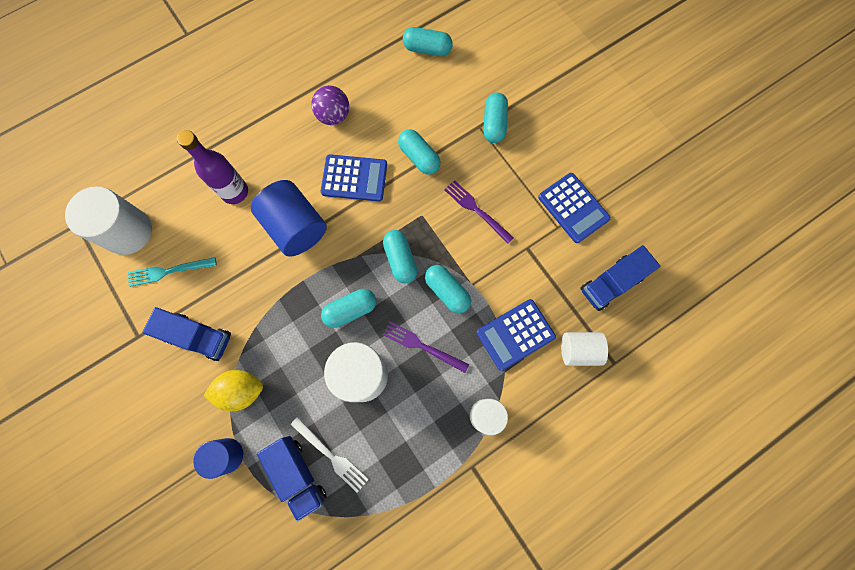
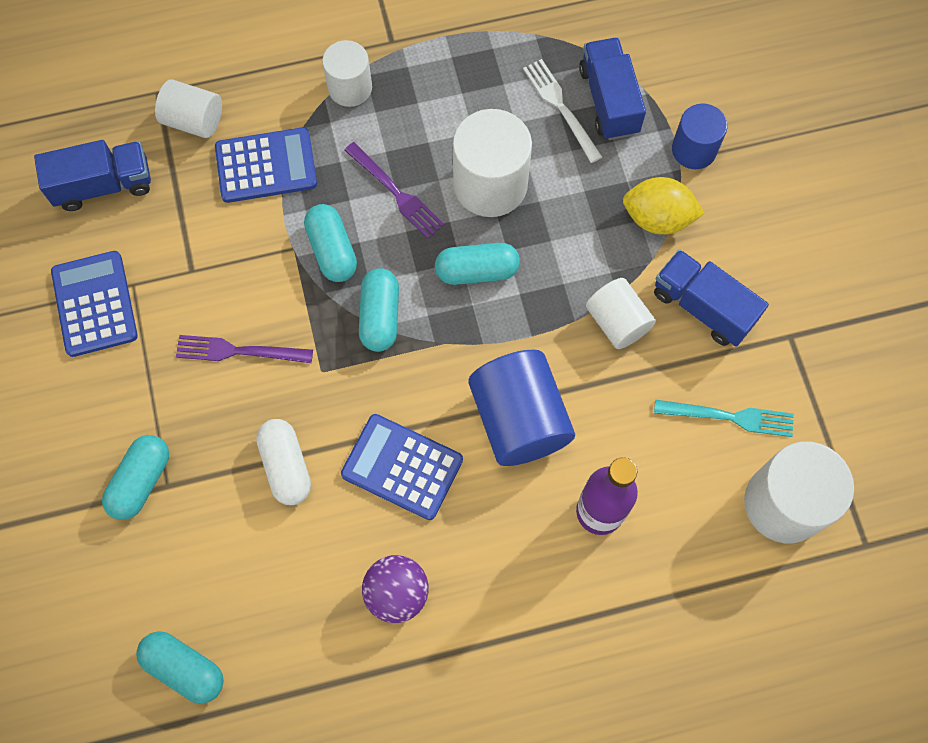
camera: 160 degrees left, 5 degrees down
turquoise capsule [398,129,441,175] -> white capsule [256,419,311,505]
purple fork [445,180,514,244] -> purple fork turned 120 degrees clockwise [176,335,313,363]
none -> white cylinder [586,278,656,349]

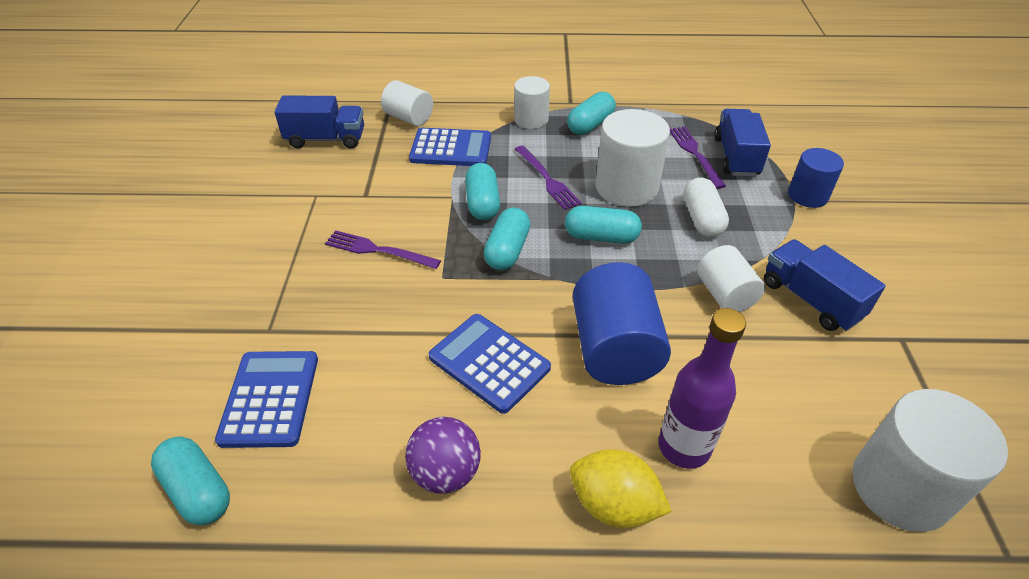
camera: 15 degrees right, 25 degrees down
blue calculator [51,251,138,357] -> blue calculator moved to [215,351,318,448]
turquoise capsule [102,435,169,520] -> turquoise capsule moved to [567,92,616,135]
white capsule [256,419,311,505] -> white capsule moved to [684,177,729,237]
white fork [523,59,602,163] -> purple fork [670,126,726,189]
yellow lemon [623,177,705,235] -> yellow lemon moved to [570,449,672,528]
turquoise fork [654,400,794,437] -> none

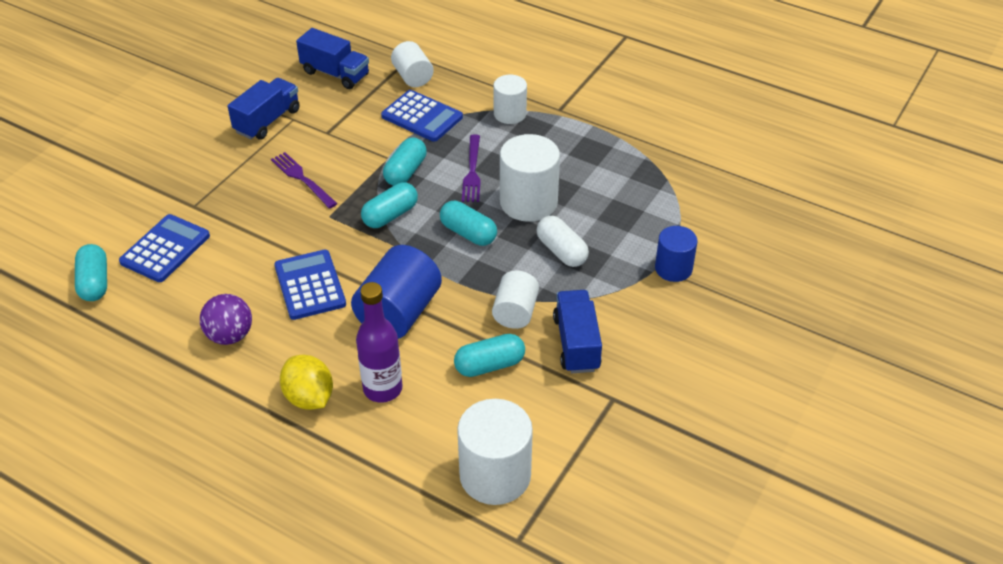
camera: 30 degrees right, 0 degrees up
turquoise capsule [567,92,616,135] -> turquoise capsule moved to [454,334,525,377]
purple fork [670,126,726,189] -> none
white capsule [684,177,729,237] -> white capsule turned 60 degrees counterclockwise [537,216,589,267]
blue truck [714,109,771,177] -> blue truck moved to [228,78,300,140]

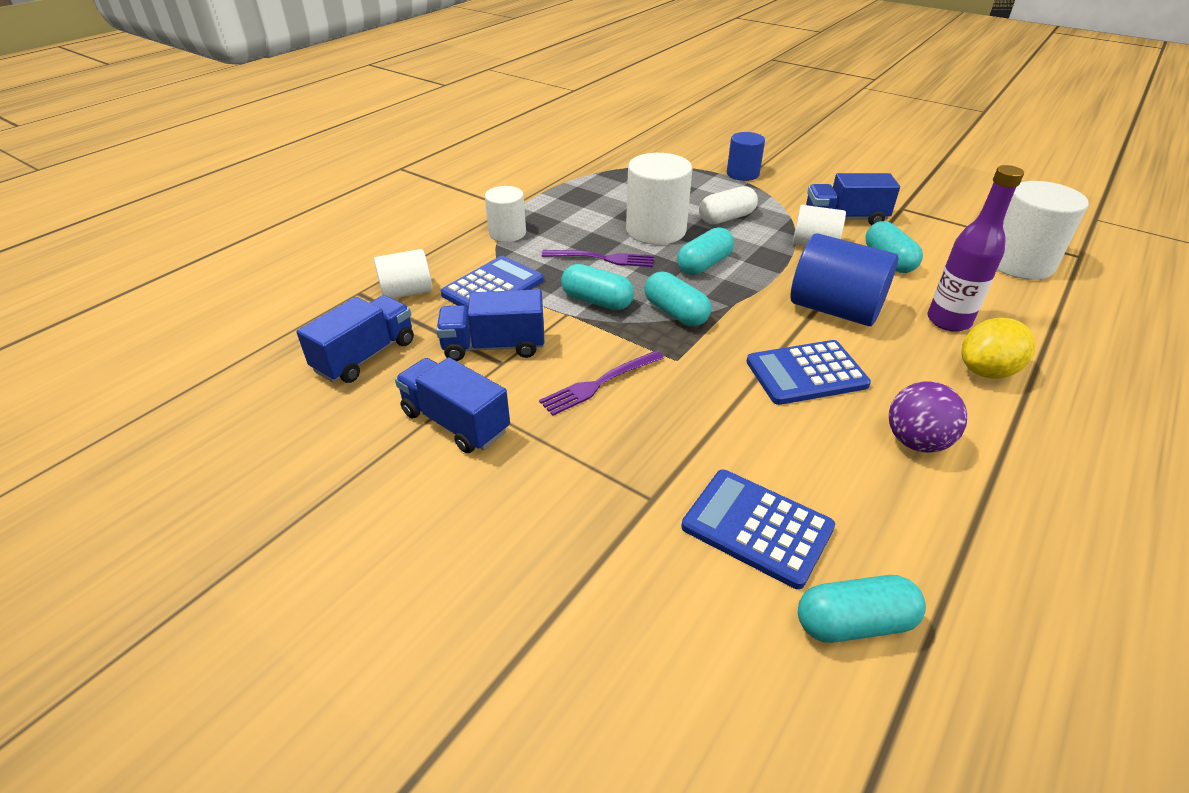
camera: 85 degrees left, 5 degrees down
none -> blue truck [436,289,545,361]

